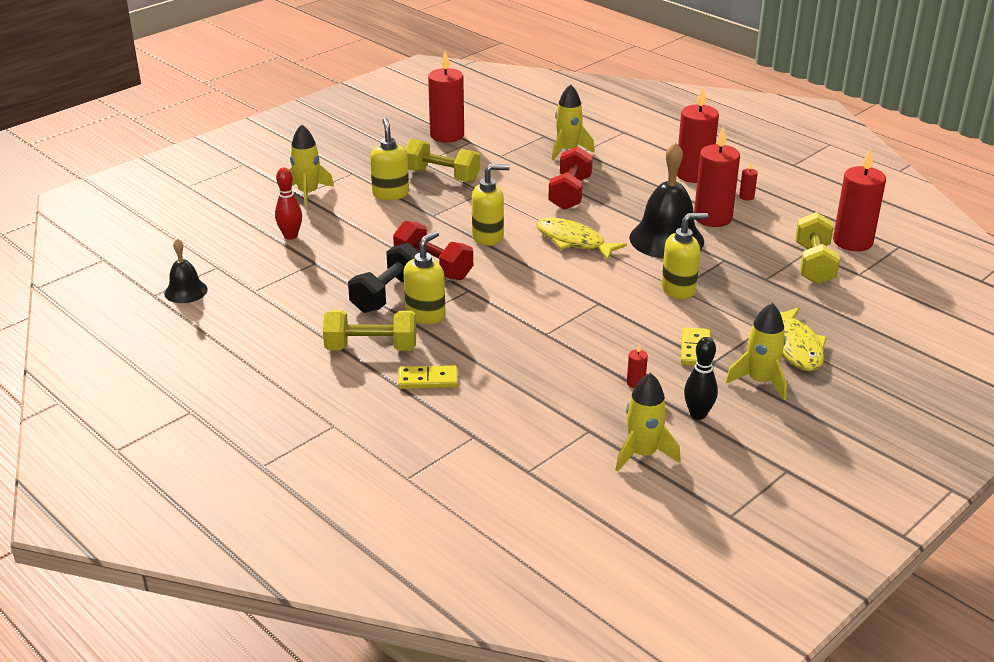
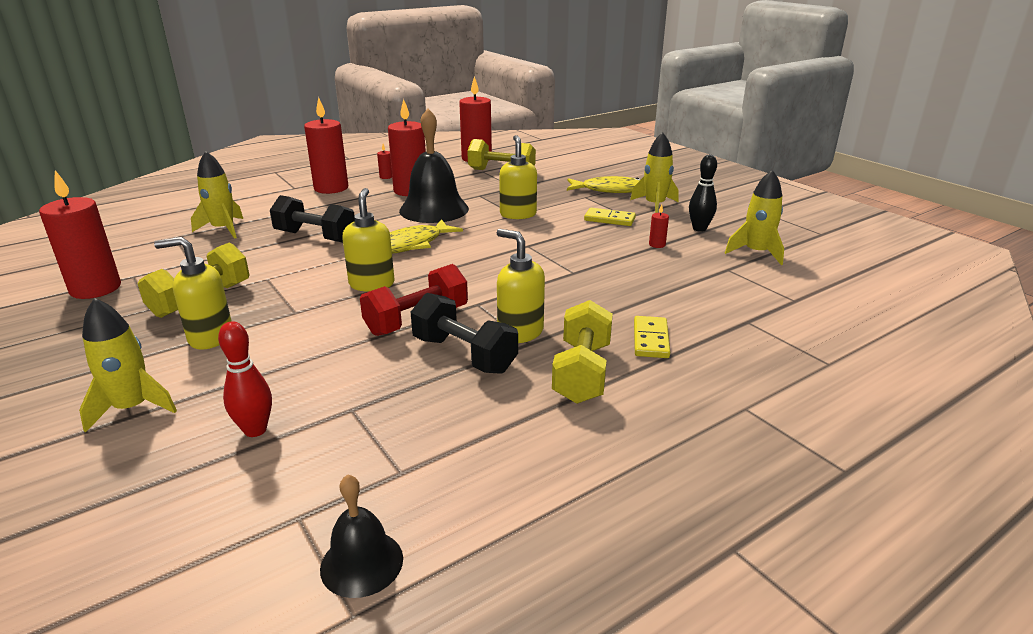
camera: 80 degrees left, 5 degrees down
red dumbbell [548,146,593,210] -> black dumbbell [270,195,355,243]

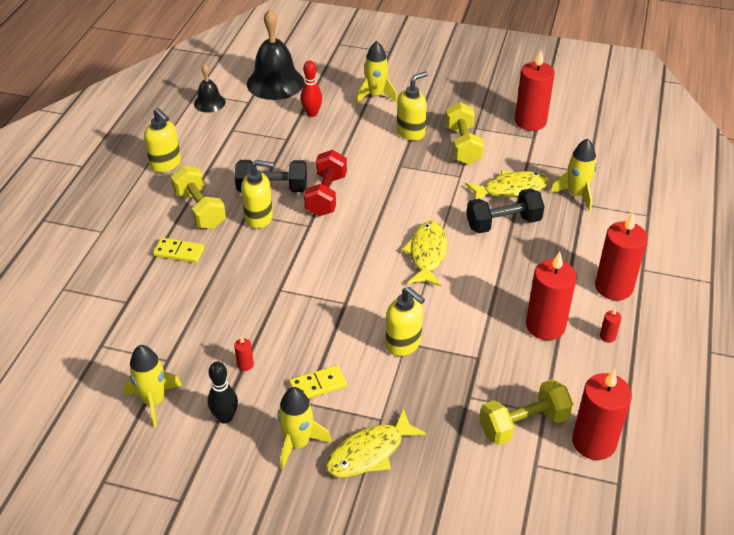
camera: 140 degrees right, 15 degrees up
yellow soap dispenser [342,188,395,291] -> yellow soap dispenser moved to [144,108,181,172]
black bell [399,108,469,223] -> black bell moved to [247,9,304,100]
yellow domino [634,316,670,358] -> yellow domino turned 45 degrees counterclockwise [153,238,205,263]
none -> yellow fish [465,170,549,199]

